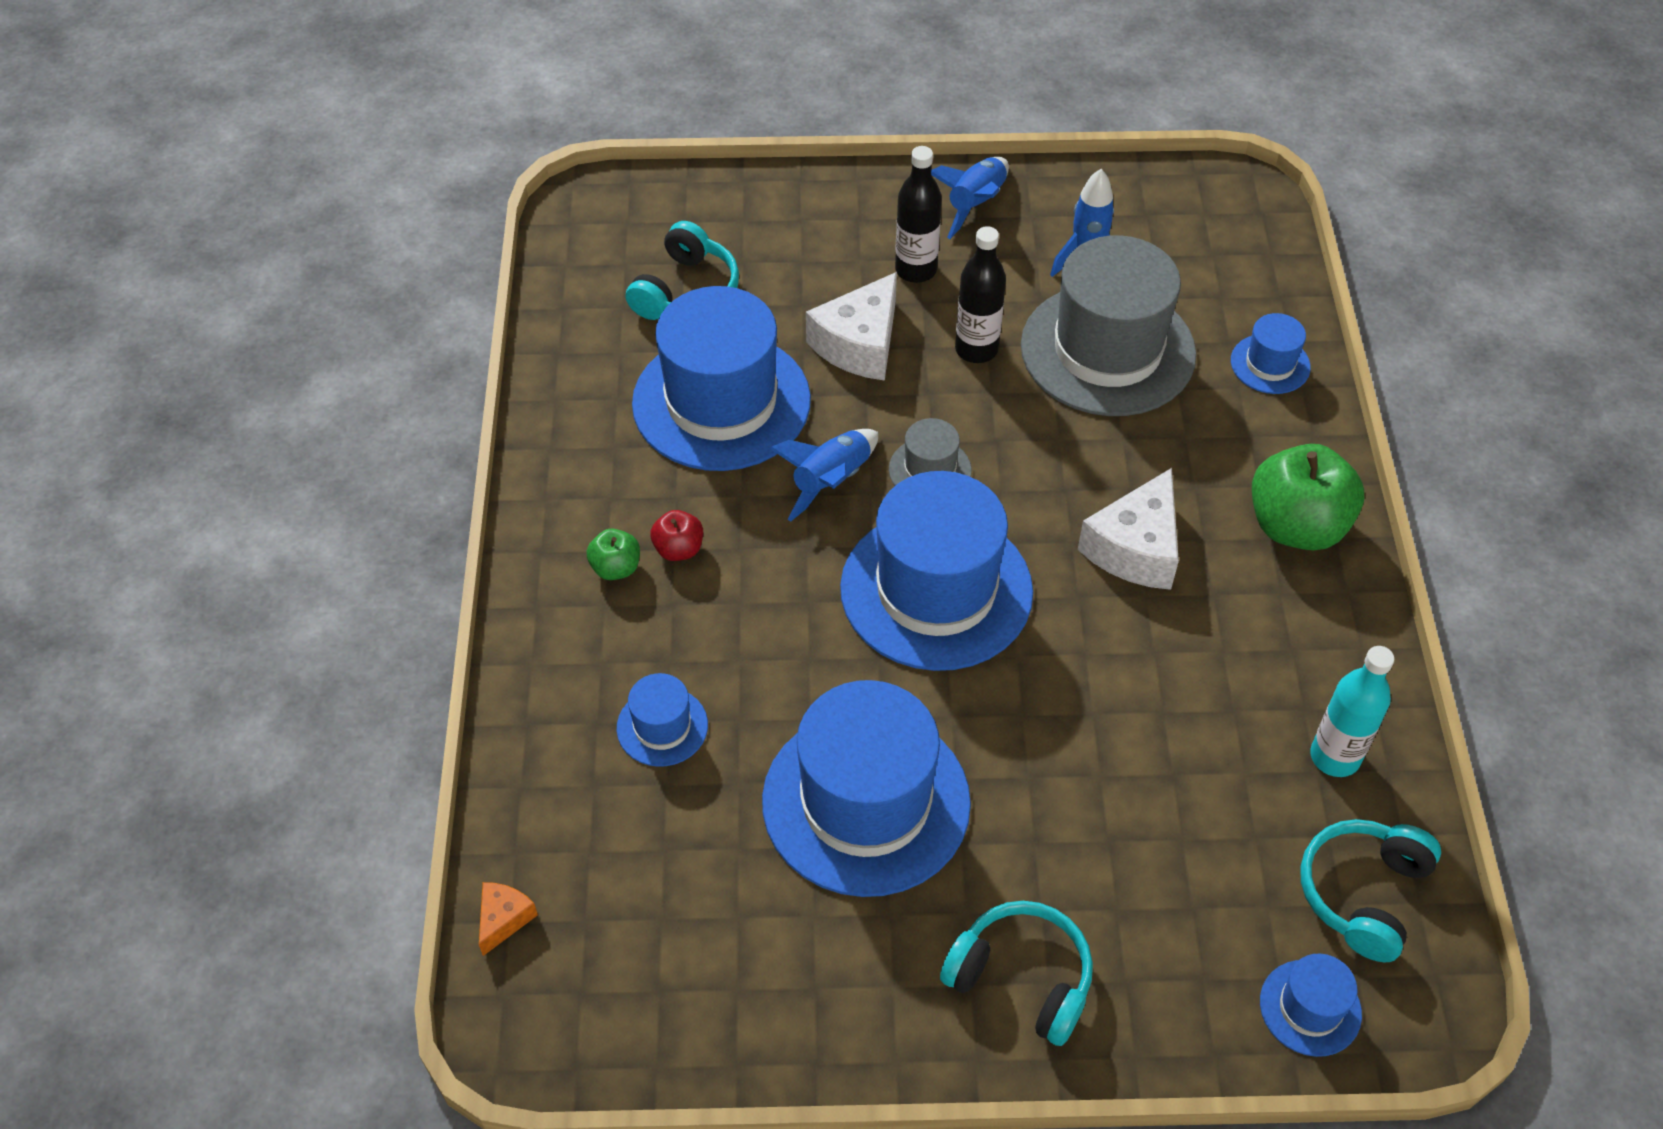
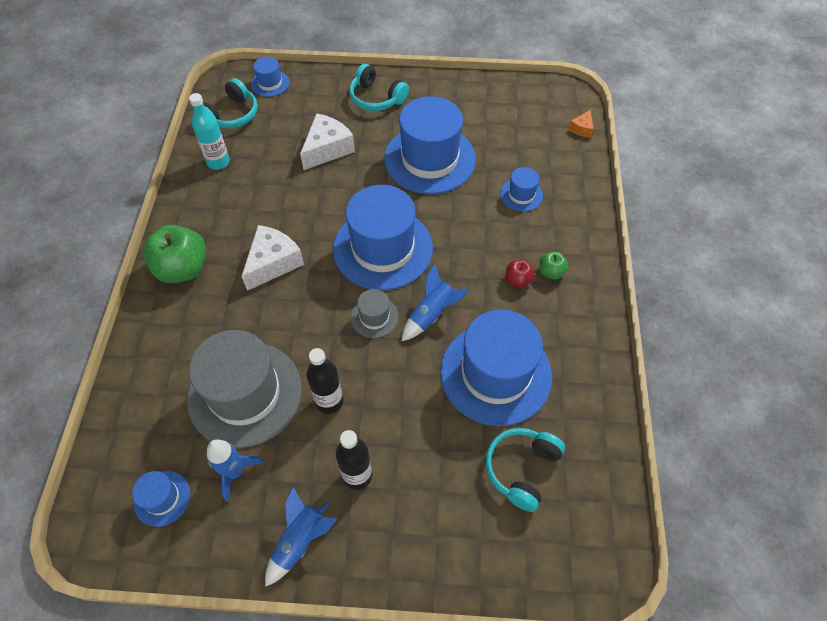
camera: 175 degrees left, 5 degrees up
white cheese [806,272,897,381] -> white cheese moved to [300,113,355,170]
blue hat [1231,313,1311,394] -> blue hat moved to [132,471,190,527]

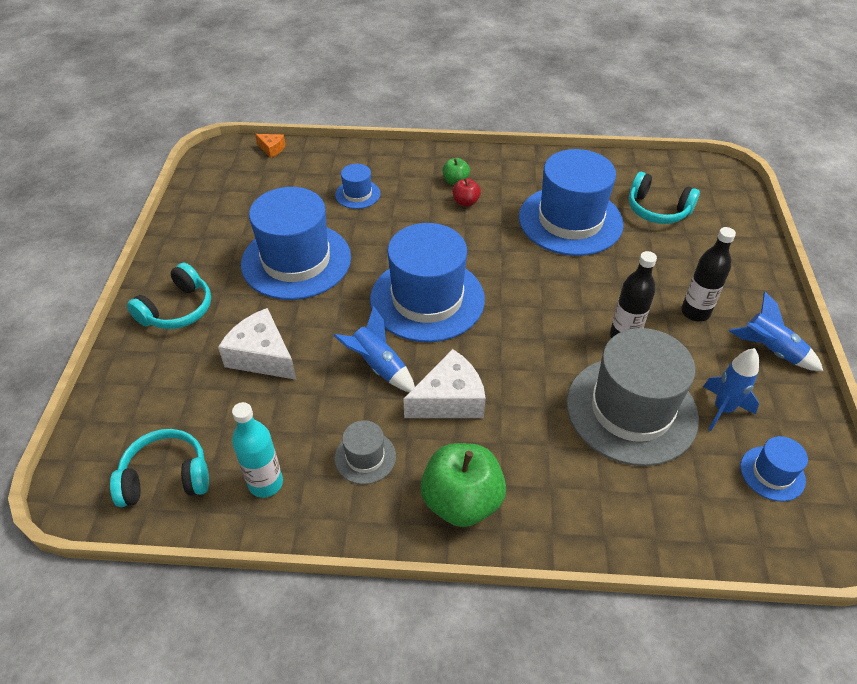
camera: 90 degrees left, 10 degrees down
turquoise headphones [203,78,258,128] -> turquoise headphones turned 45 degrees counterclockwise [110,429,209,507]
white cheese [241,225,304,291] -> white cheese turned 120 degrees clockwise [403,349,486,418]
blue hat [251,57,289,97] -> none
grey hat [351,289,398,338] -> grey hat moved to [334,420,396,484]
blue rocket [402,264,469,341] -> blue rocket moved to [334,306,415,392]

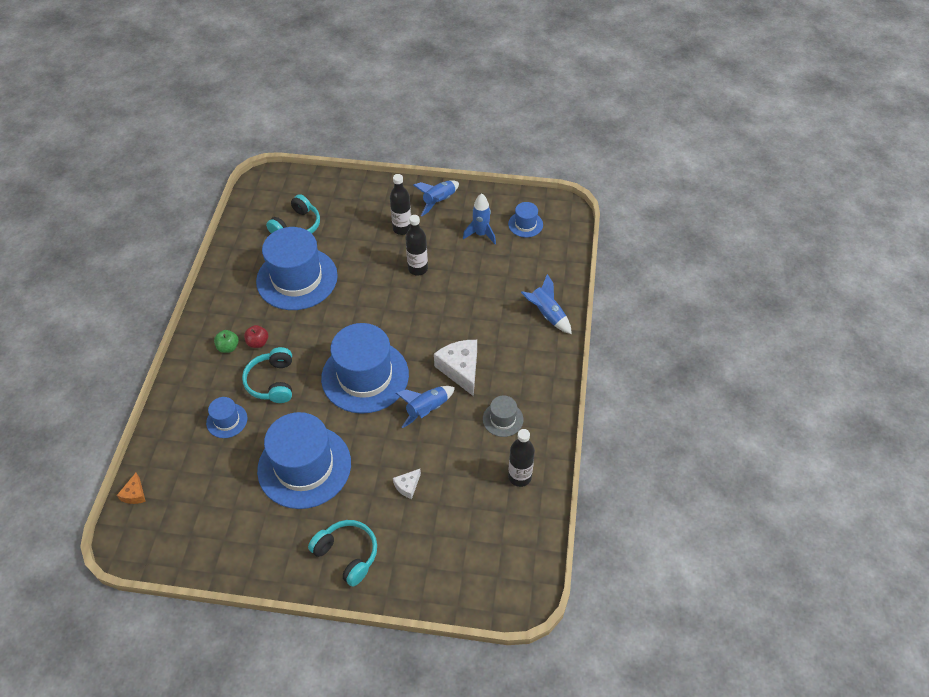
camera: 85 degrees left, 5 degrees up
turquoise headphones [110,429,209,507] -> turquoise headphones moved to [242,347,292,403]
white cheese [218,308,296,380] -> white cheese [393,469,421,499], size x0.50
turquoise bottle [232,402,283,498] -> black bottle [508,429,535,487]
orange cheese [255,134,285,158] -> orange cheese turned 150 degrees clockwise [117,473,146,504]
green apple [421,443,506,527] -> none
grey hat [566,328,699,466] -> none
none -> blue rocket [521,274,572,334]

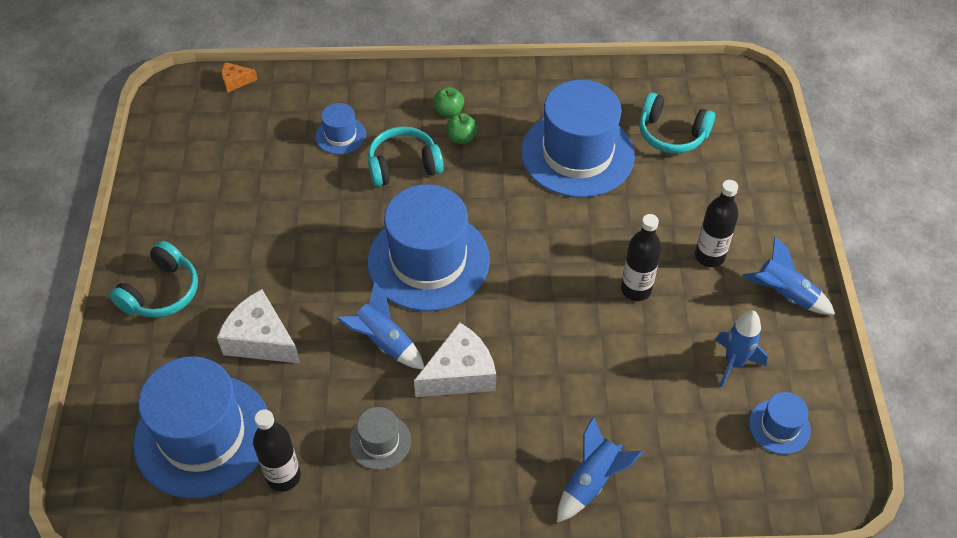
camera: 80 degrees right, 0 degrees up
red apple [244,325,268,348] -> green apple [447,113,478,144]
blue hat [257,412,351,509] -> blue hat moved to [133,356,268,498]
white cheese [393,469,421,499] -> white cheese [217,289,300,363], size x1.98

